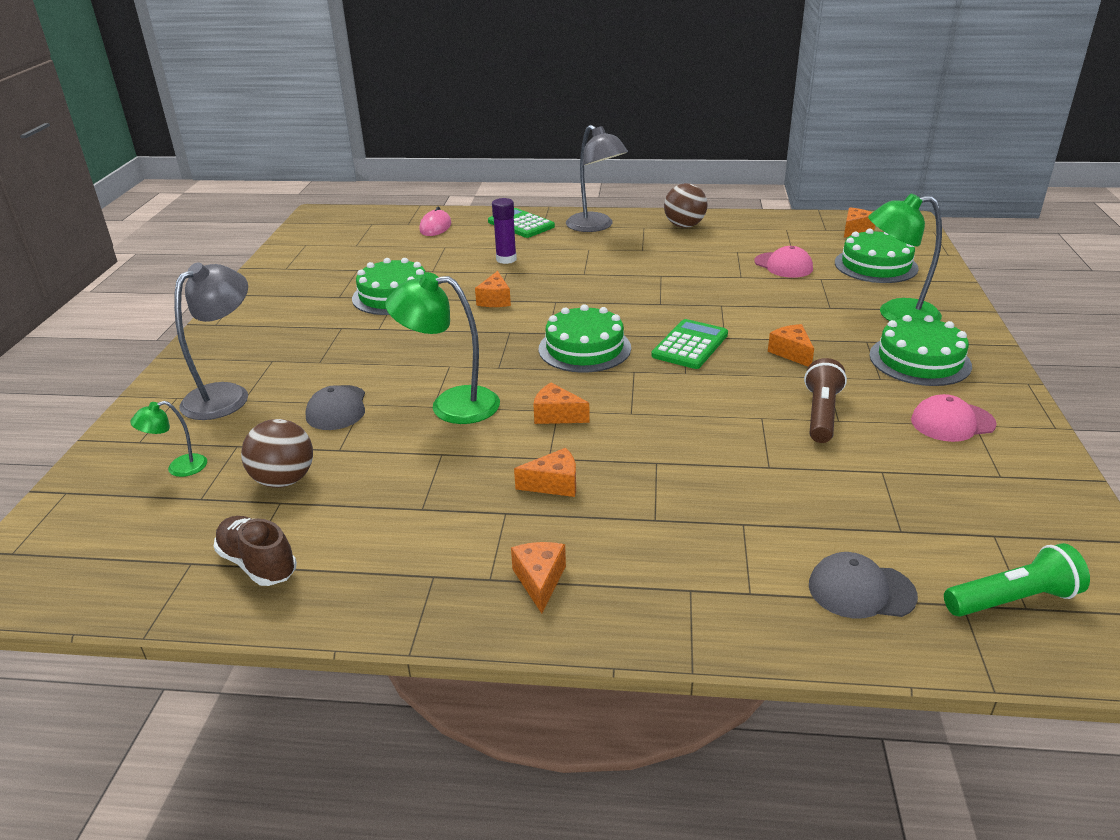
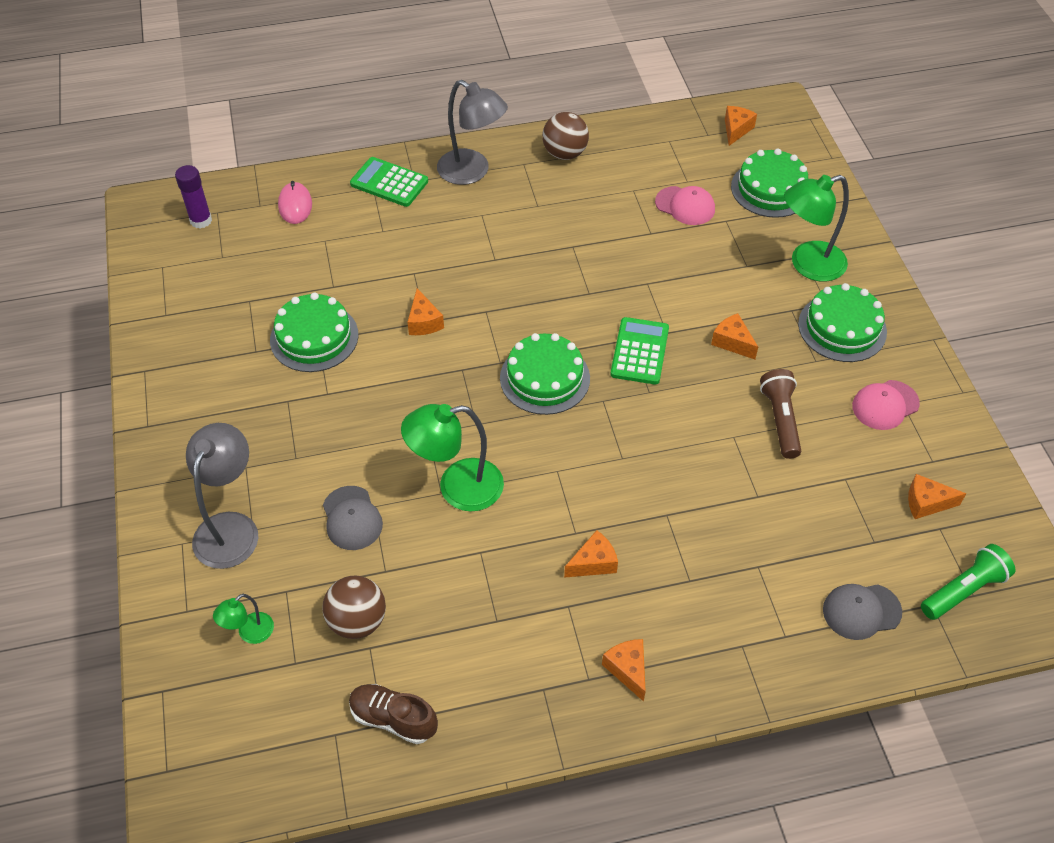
camera: 20 degrees left, 20 degrees up
purple glue stick [492,198,517,264] -> purple glue stick moved to [175,165,212,228]
orange cheese [533,383,590,424] -> orange cheese moved to [908,474,966,519]

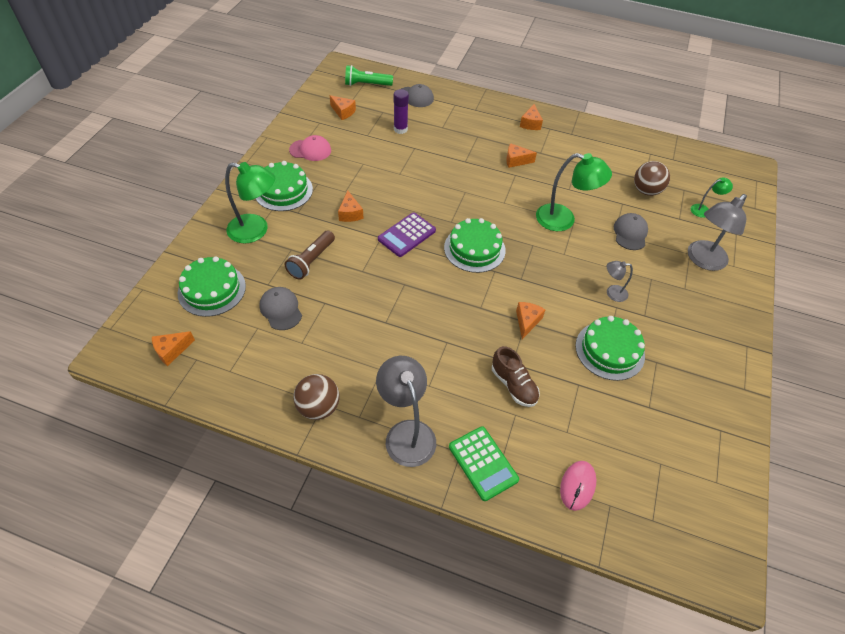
camera: 150 degrees left, 0 degrees up
purple glue stick [175,165,212,228] -> purple glue stick moved to [394,89,409,134]
brown shoe [349,684,438,744] -> brown shoe moved to [492,346,540,407]
green calculator [611,317,669,384] -> purple calculator [378,212,436,257]
pink cap [655,186,715,225] -> grey cap [259,287,302,330]
brown flashlight [760,369,801,459] -> brown flashlight moved to [284,231,335,280]
none -> grey lamp [607,261,633,302]

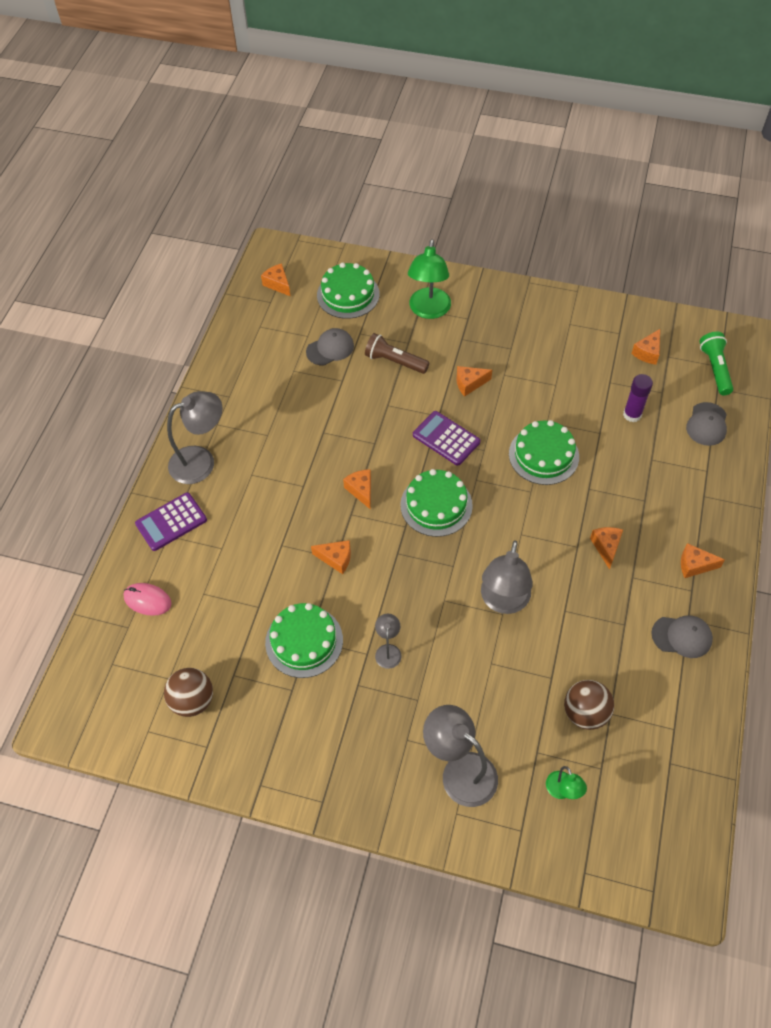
camera: 90 degrees right, 5 degrees up
green cake [255,161,313,211] -> green cake moved to [509,420,579,485]
pink cap [289,135,331,161] -> none
brown ball [293,374,340,420] -> brown ball moved to [164,668,213,717]
green calculator [449,426,519,501] -> purple calculator [135,492,207,551]
brown shoe [492,346,540,407] -> none
green lamp [536,153,612,231] -> grey lamp [481,540,533,614]
grey cap [613,213,648,250] -> grey cap moved to [651,616,713,658]
none -> orange cheese [343,469,371,510]

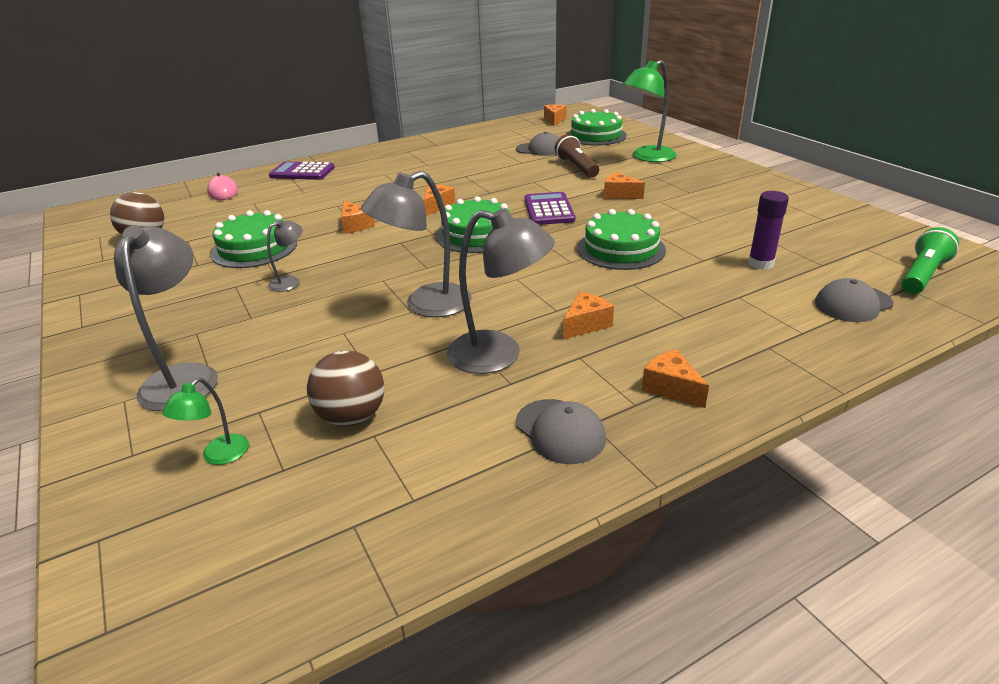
camera: 45 degrees right, 25 degrees down
grey lamp [167,391,222,484] -> grey lamp moved to [447,208,555,374]
orange cheese [631,329,660,365] -> none

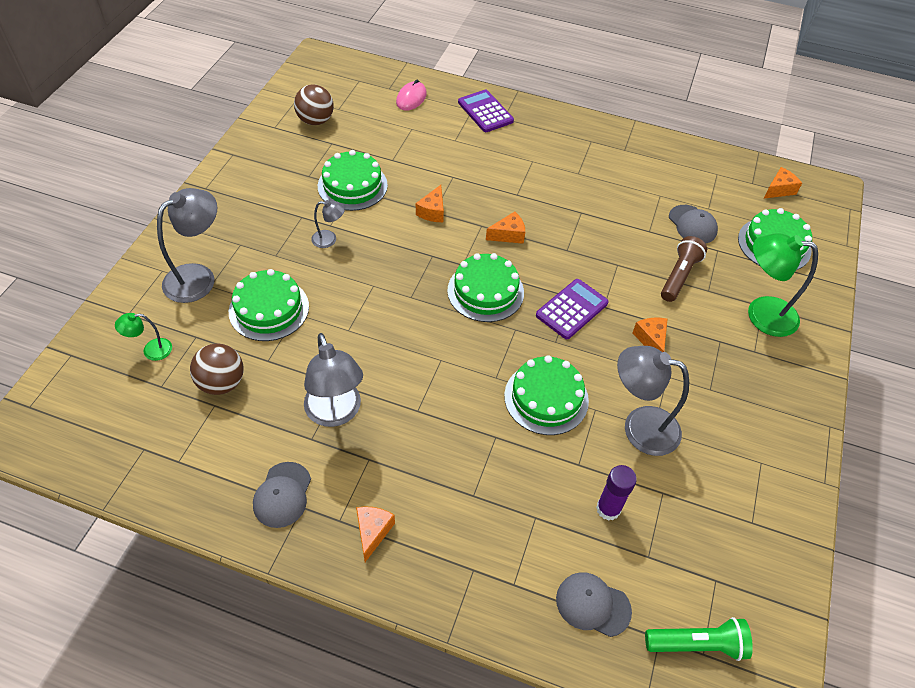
camera: 45 degrees right, 20 degrees up
grey lamp [361,171,472,317] -> grey lamp moved to [617,346,689,456]
orange cheese [563,291,614,339] -> none
none -> green cake [229,269,309,341]

